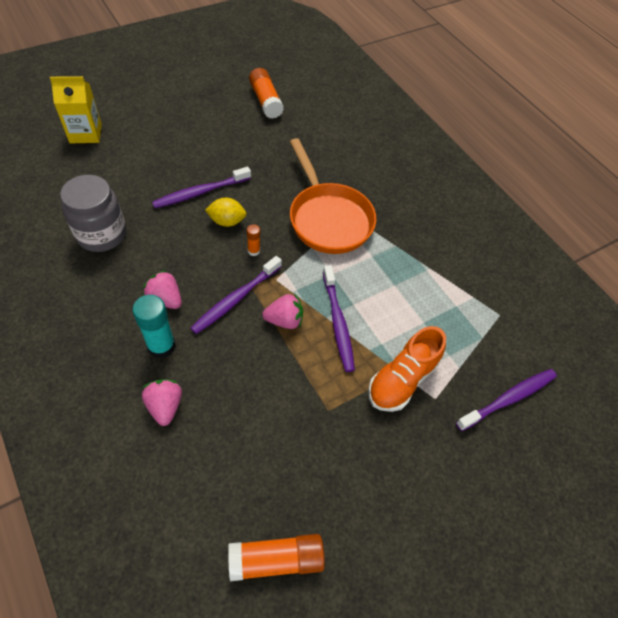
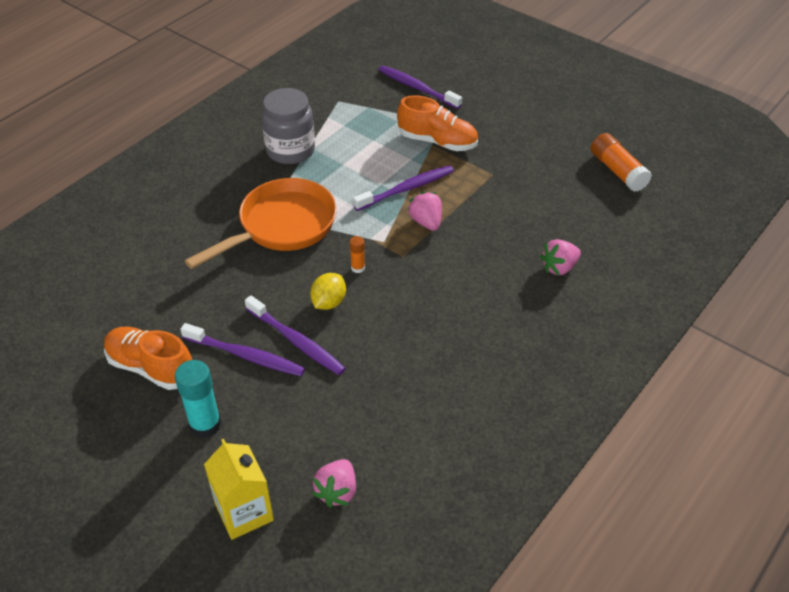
camera: 105 degrees left, 10 degrees down
grey jar [60,175,126,252] -> grey jar moved to [262,88,315,164]
turquoise glue stick [132,295,176,359] -> turquoise glue stick moved to [175,360,221,438]
pink strawberry [143,270,182,309] -> pink strawberry moved to [313,459,356,507]
purple toothbrush [191,256,282,334] -> purple toothbrush moved to [180,323,305,376]
yellow lemon [205,198,246,227] -> yellow lemon turned 45 degrees clockwise [310,273,346,310]
orange glue stick [249,68,284,119] -> none
none -> orange shoe [104,327,192,390]

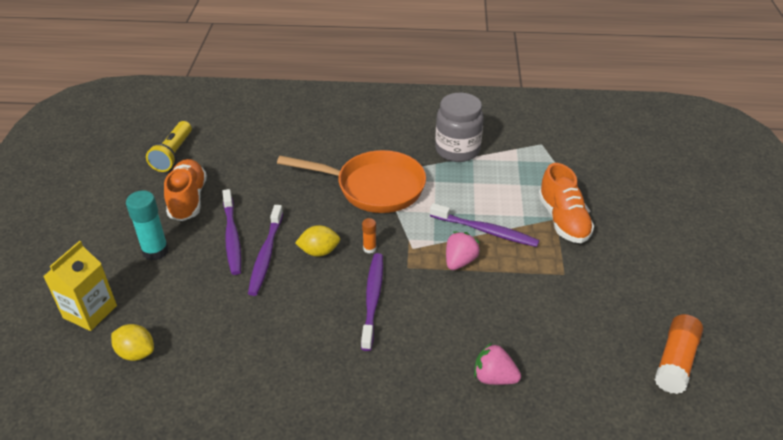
camera: 55 degrees right, 5 degrees down
pink strawberry [313,459,356,507] -> yellow lemon [111,324,154,361]
purple toothbrush [378,65,462,109] -> purple toothbrush moved to [361,253,383,351]
none -> yellow flashlight [146,121,192,172]

